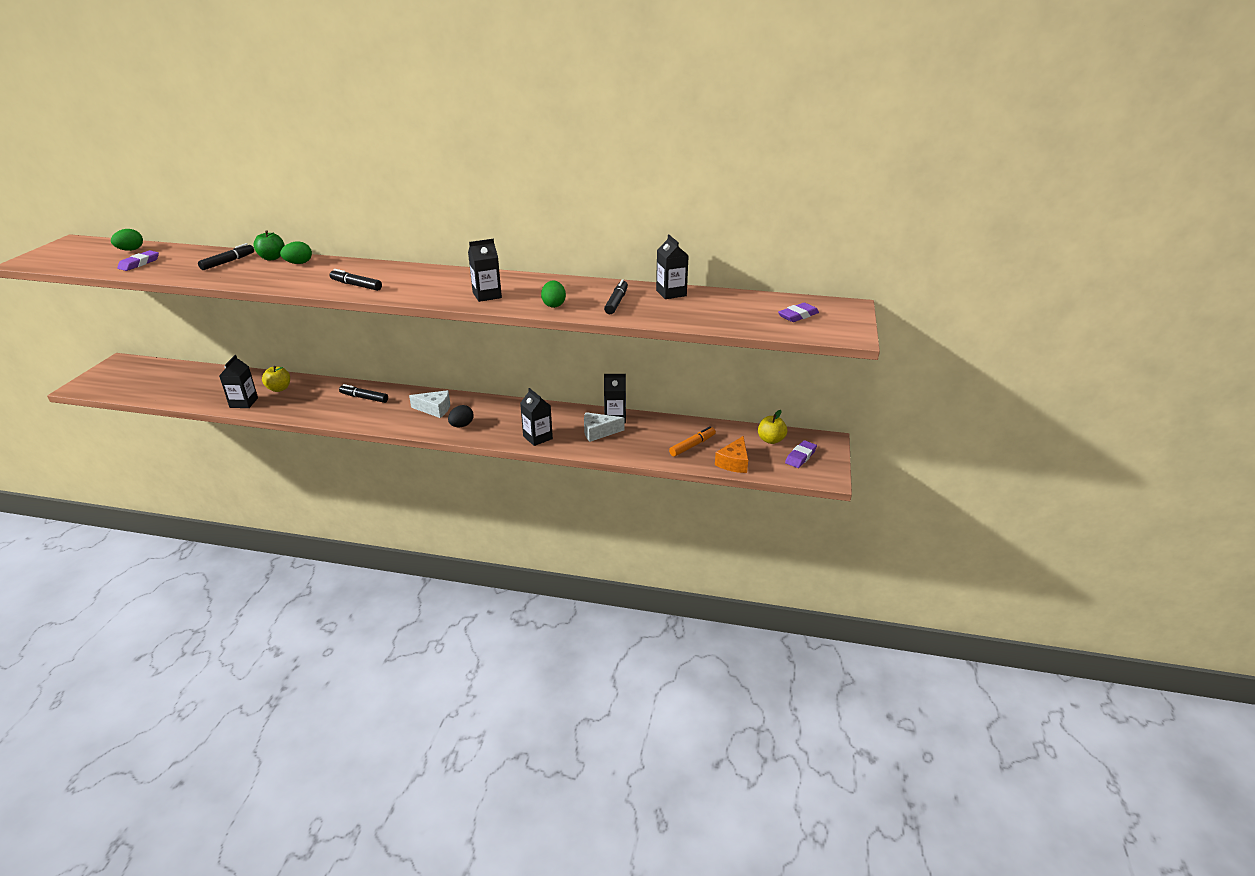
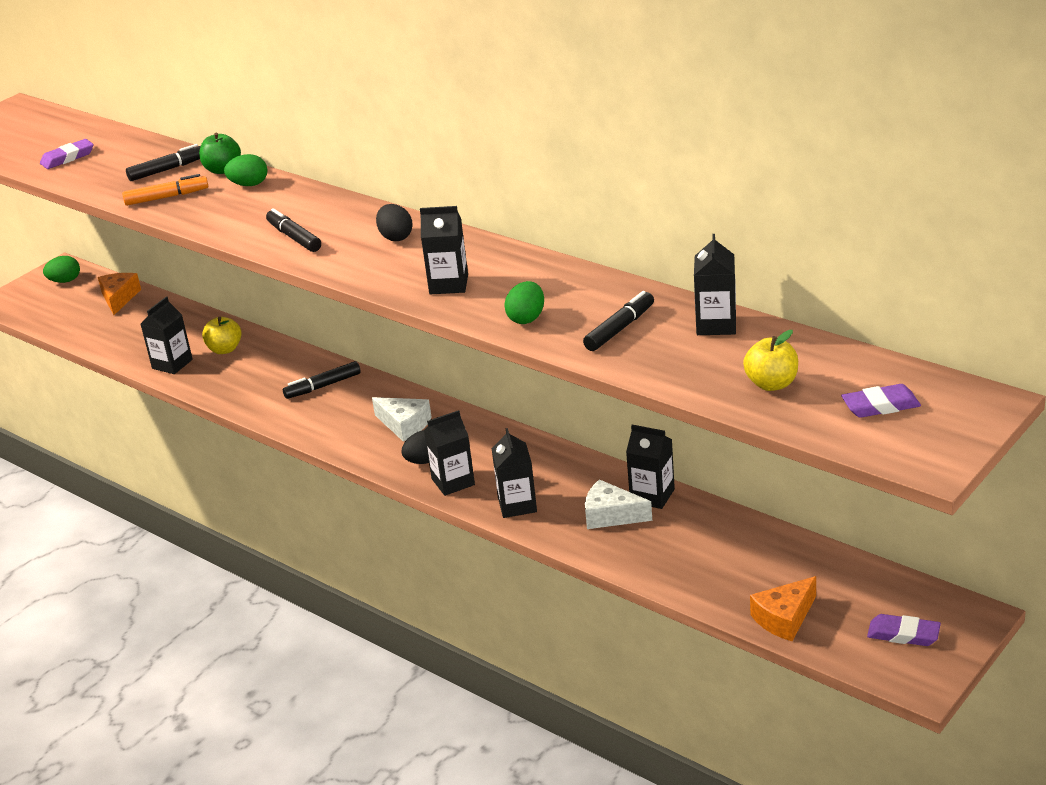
camera: 30 degrees right, 0 degrees up
green egg [111,229,143,251] -> green egg moved to [43,256,80,283]
black marker [339,384,388,403] -> black marker turned 75 degrees counterclockwise [283,361,361,399]
orange marker [669,426,716,457] -> orange marker moved to [122,174,208,206]
yellow apple [758,410,787,444] -> yellow apple moved to [743,330,798,391]
purple eraser [785,440,817,468] -> purple eraser turned 45 degrees clockwise [867,614,941,646]
none -> orange cheese [98,273,141,315]
none -> black egg [376,204,413,241]
none -> black carton [424,410,475,496]

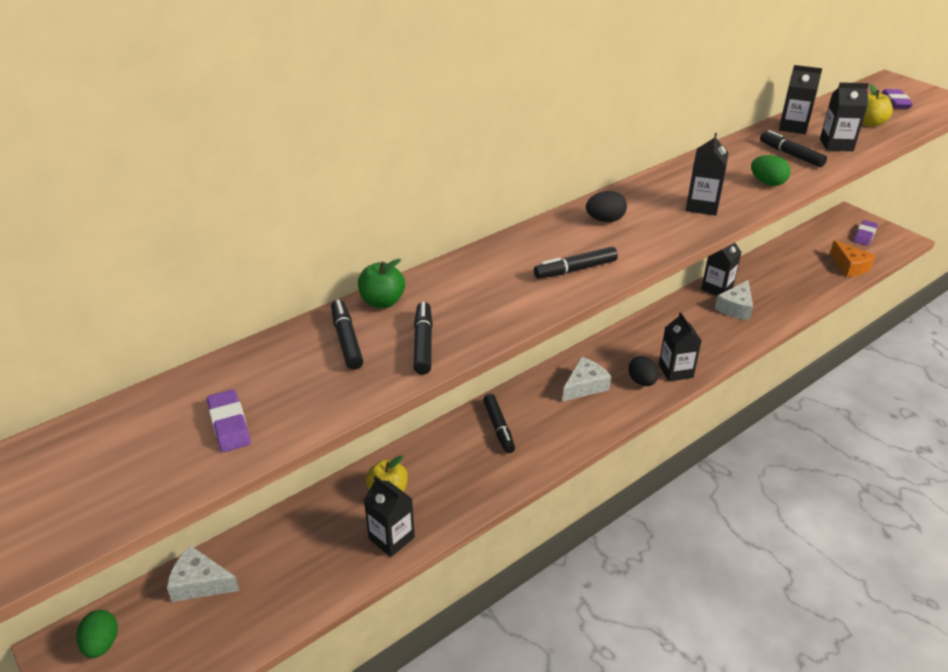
camera: 80 degrees left, 5 degrees up
orange cheese [98,273,141,315] -> white cheese [167,546,240,602]
orange marker [122,174,208,206] -> black marker [413,302,433,375]
green egg [224,154,267,186] -> none
black carton [492,428,537,518] -> black carton moved to [820,82,869,151]

